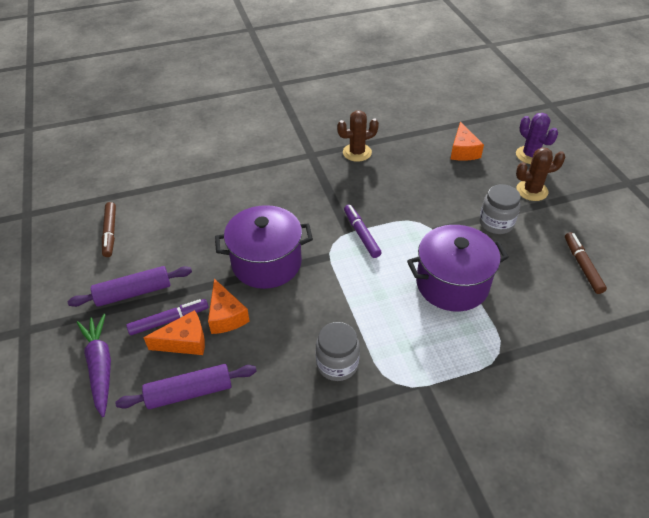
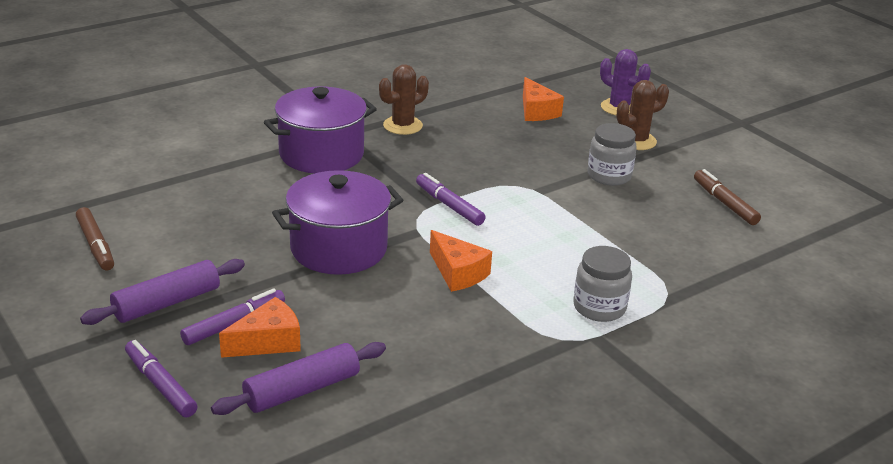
camera: 20 degrees left, 15 degrees down
purple carrot [77,314,111,417] -> purple marker [125,340,198,417]
orange cheese [208,279,250,334] -> orange cheese moved to [430,230,492,292]
grey jar [316,322,360,381] -> grey jar moved to [573,246,632,322]
purple pot [407,225,509,312] -> purple pot moved to [264,87,377,174]

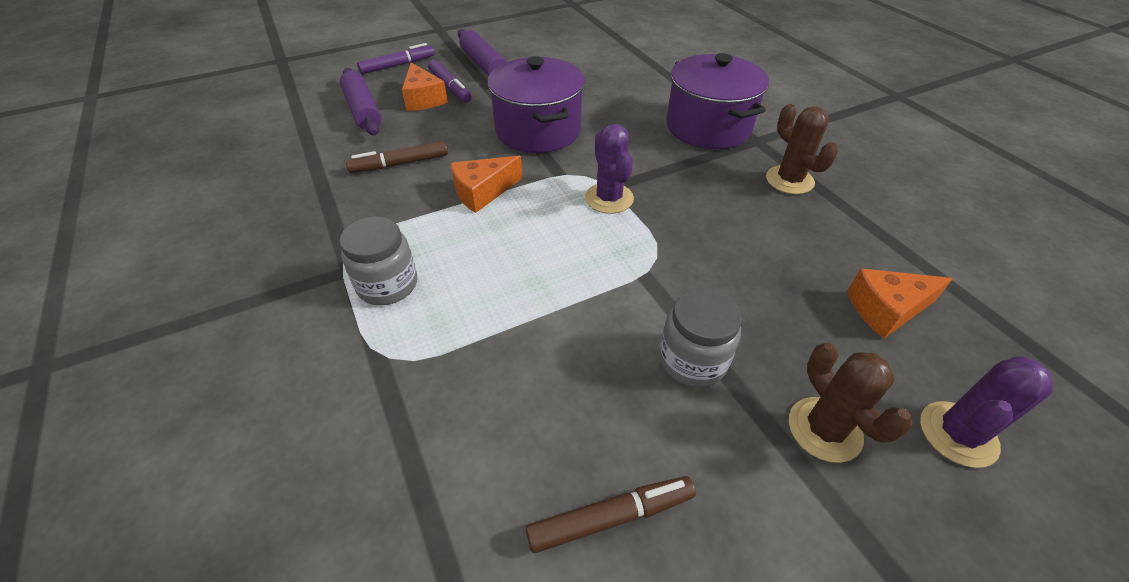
camera: 100 degrees right, 15 degrees up
brown marker [76,207,114,271] -> brown marker moved to [346,141,448,173]
purple marker [416,173,486,226] -> purple cactus [585,124,634,214]

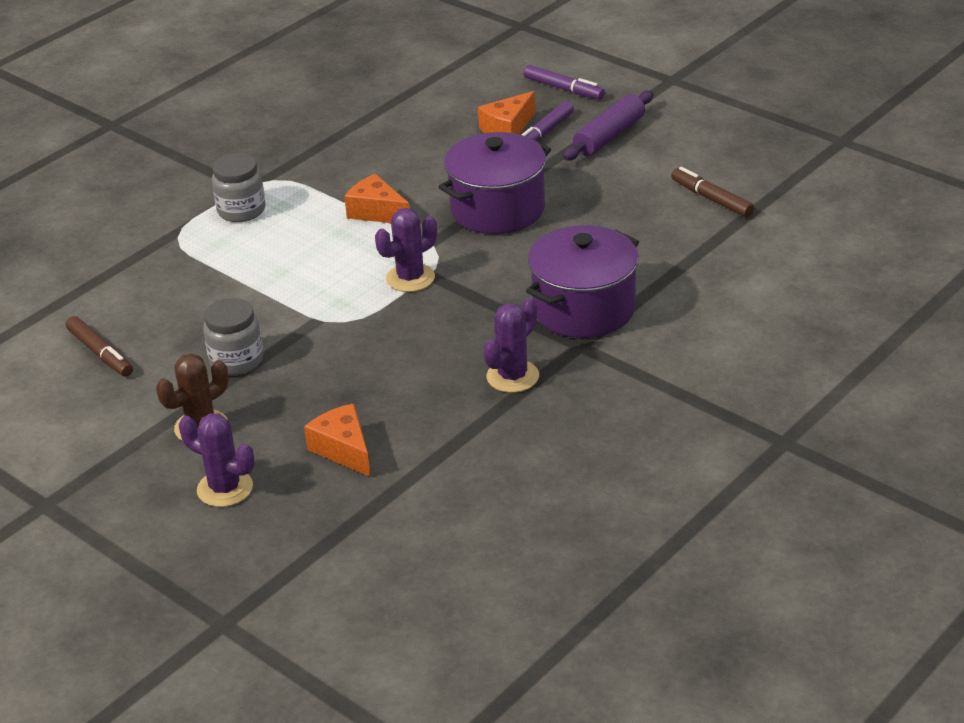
camera: 70 degrees right, 10 degrees down
purple rolling pin [340,68,381,136] -> none
brown marker [346,141,448,173] -> brown marker moved to [671,167,754,217]
brown cactus [766,104,838,194] -> purple cactus [483,298,539,393]

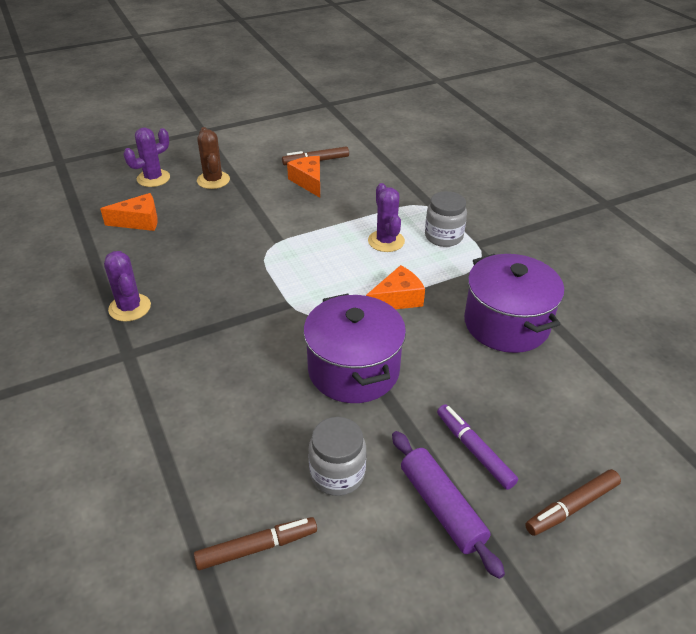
camera: 110 degrees right, 5 degrees up
grey jar [203,298,263,375] -> grey jar moved to [309,417,366,496]
purple cactus [375,208,437,292] -> purple cactus moved to [368,183,405,252]
orange cheese [478,91,536,134] -> orange cheese moved to [287,156,320,198]
purple marker [524,65,605,100] -> brown marker [525,469,621,536]
purple pot [526,225,639,338] -> purple pot moved to [464,254,564,353]

